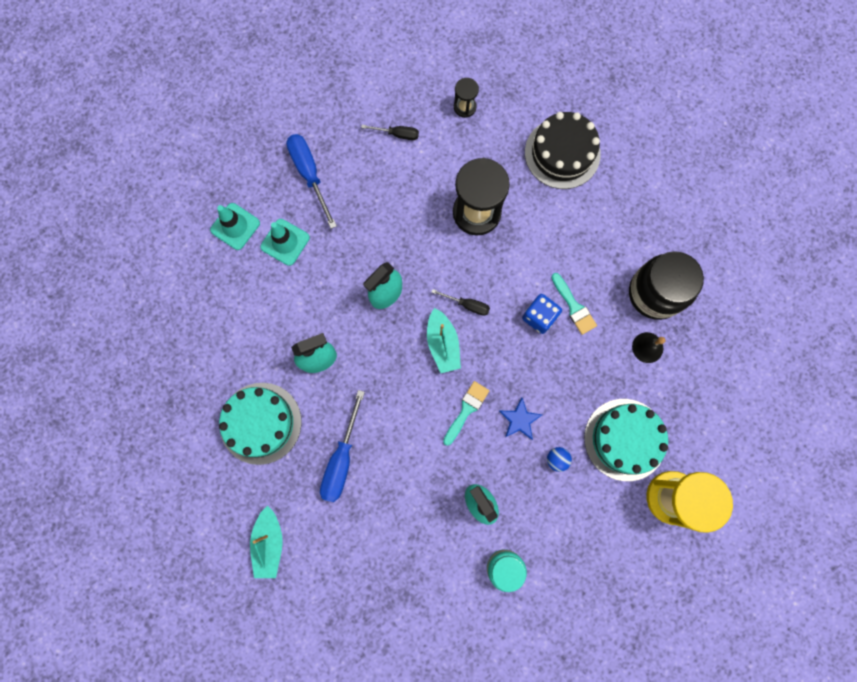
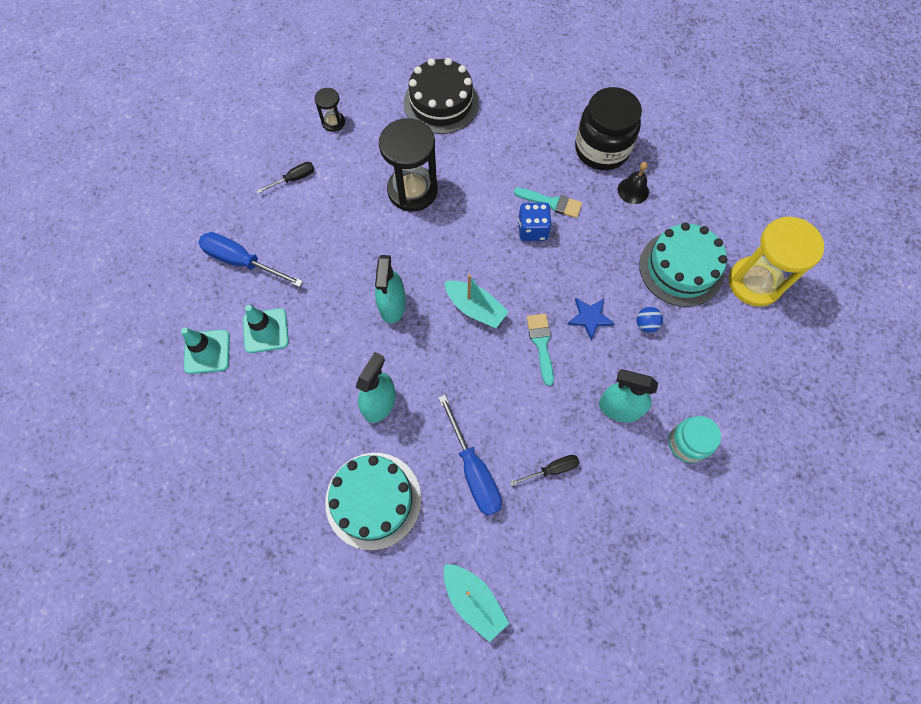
camera: 40 degrees left, 10 degrees down
black screwdriver [431,289,490,316] -> black screwdriver moved to [510,455,579,486]

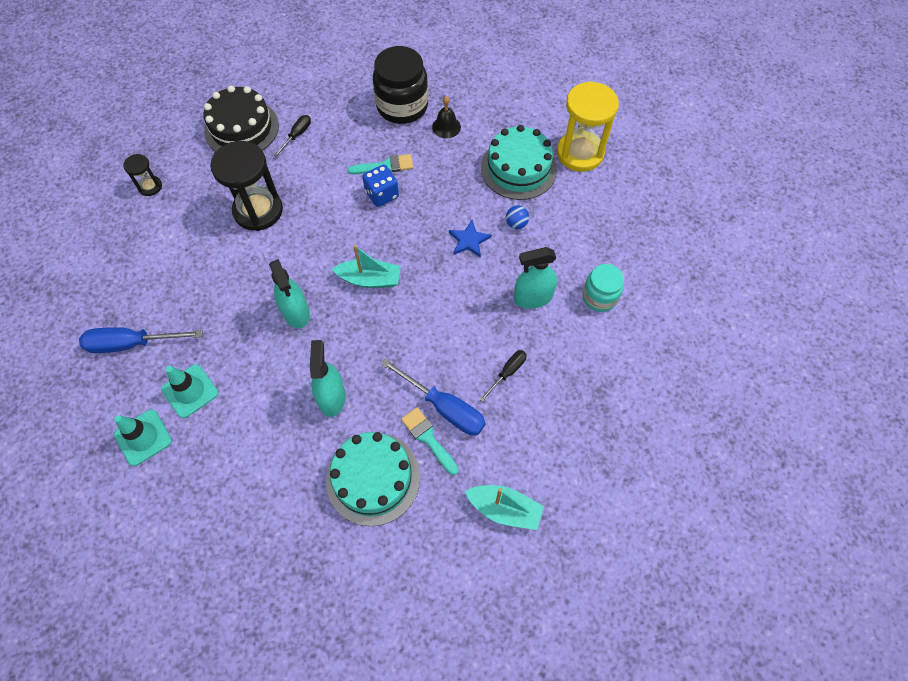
camera: 30 degrees left, 5 degrees down
black screwdriver [257,162,314,193] -> black screwdriver moved to [274,115,311,157]
turquoise brush [527,314,554,386] -> turquoise brush moved to [401,407,459,475]

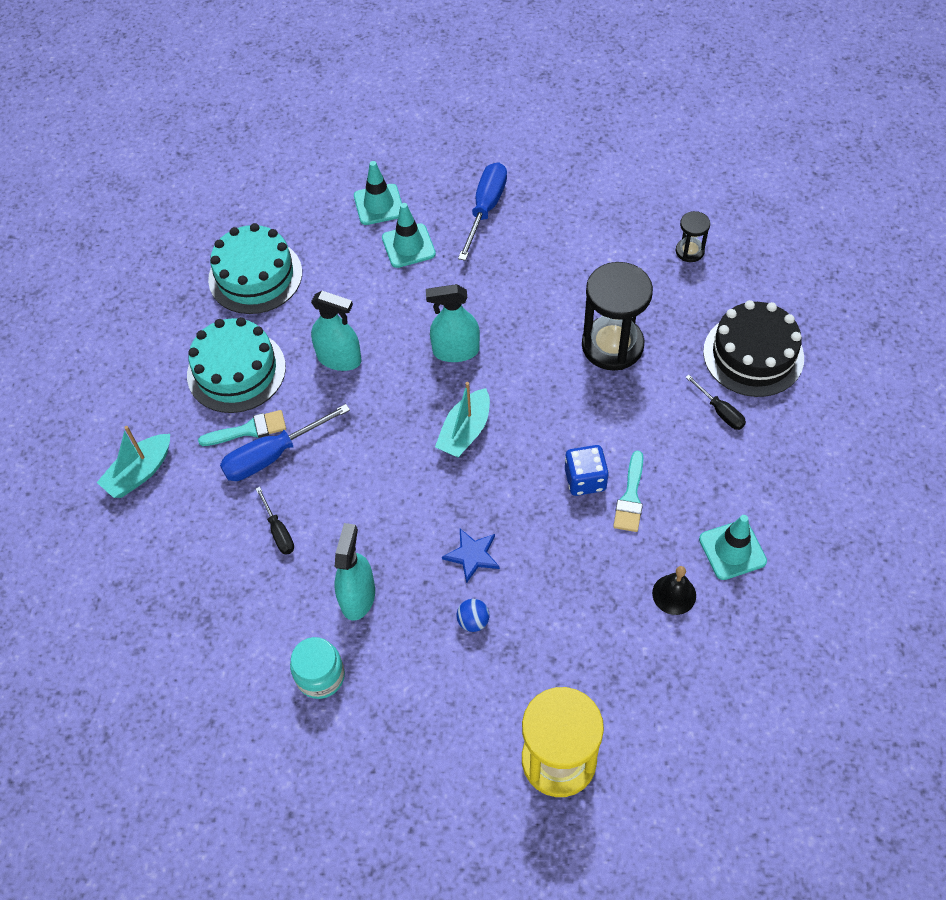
camera: 115 degrees right, 5 degrees down
black jar [373,46,428,124] -> turquoise traffic cone [699,515,767,580]
turquoise cake [481,125,557,200] -> turquoise cake moved to [208,223,302,314]

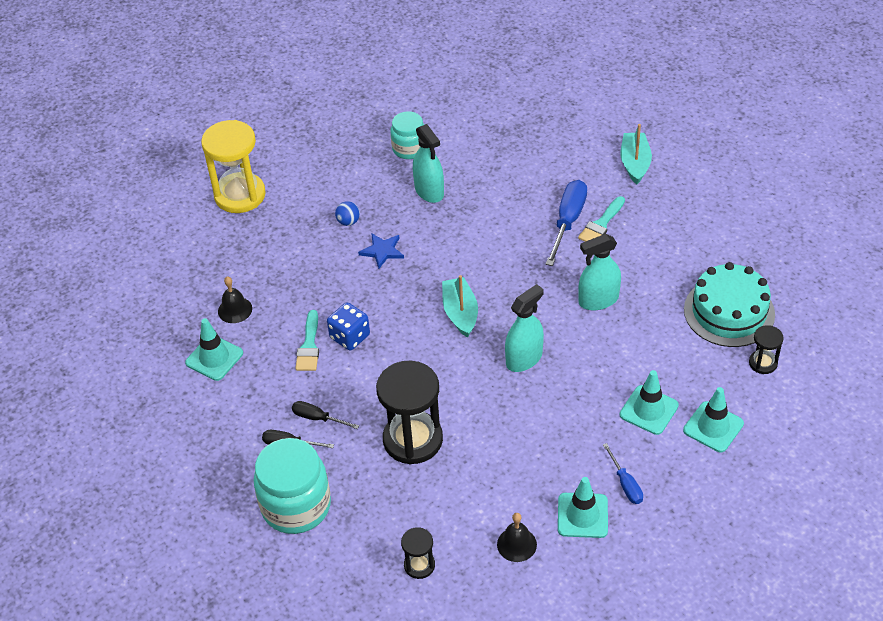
camera: 140 degrees right, 10 degrees down
turquoise cake [187,317,286,413] -> none
black screwdriver [255,487,294,555] -> black screwdriver moved to [292,401,359,429]
blue screwdriver [458,162,507,261] -> blue screwdriver [603,443,643,504], size x0.56
turquoise brush [613,451,643,532] -> turquoise brush turned 150 degrees counterclockwise [295,310,319,371]
black cake [703,300,804,397] -> turquoise jar [254,438,331,534]
none -> black bell [497,513,537,562]
none -> turquoise traffic cone [558,477,608,538]
none -> black hourglass [749,325,784,374]

